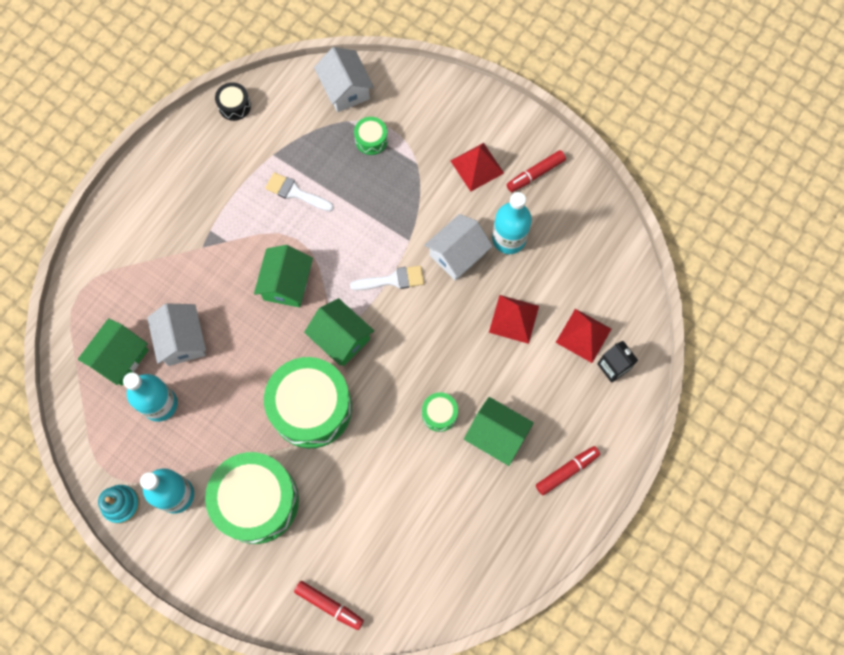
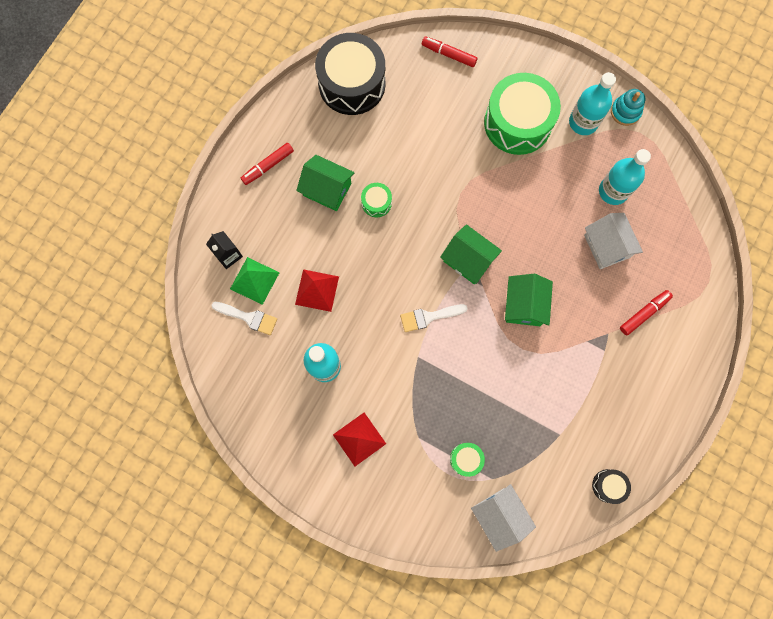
camera: 175 degrees right, 5 degrees up
green house [78,318,148,386] -> none
green drum [264,357,352,448] -> none
white brush [265,172,334,212] -> white brush moved to [211,302,277,335]
white house [425,214,493,281] -> none
red marker [507,150,566,192] -> red marker moved to [620,290,673,335]
red pyramid [555,309,611,363] -> green pyramid [230,257,280,305]
none -> black drum [315,33,385,115]

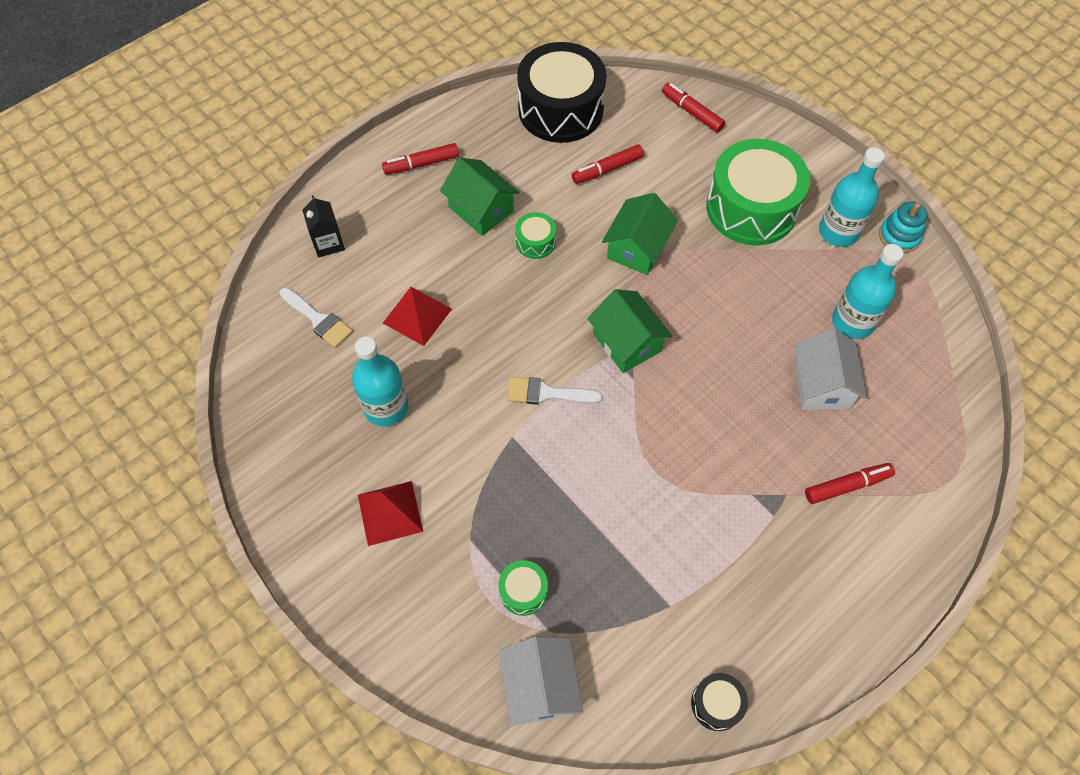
camera: 20 degrees right, 15 degrees down
green pyramid [230,257,280,305] -> none
green house [505,274,553,326] -> green house moved to [602,193,678,275]
none -> red marker [572,144,644,184]

